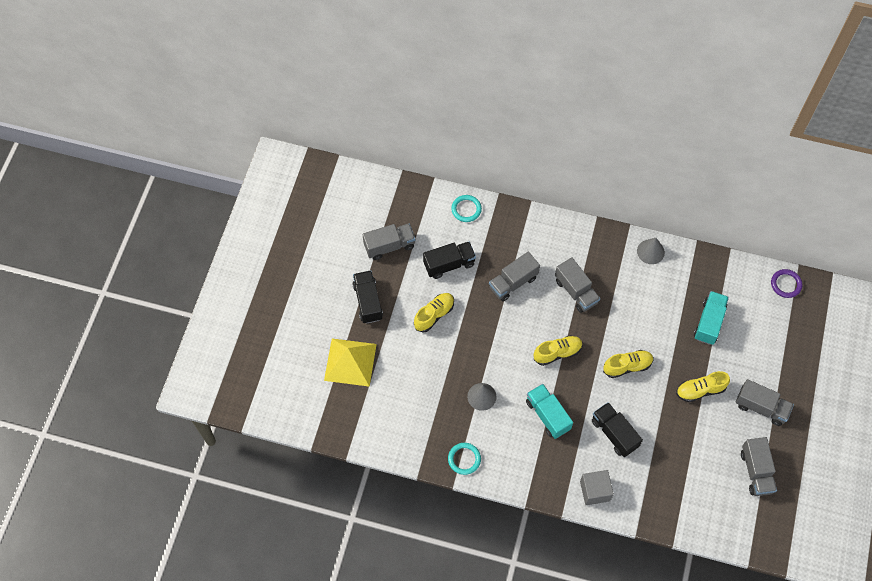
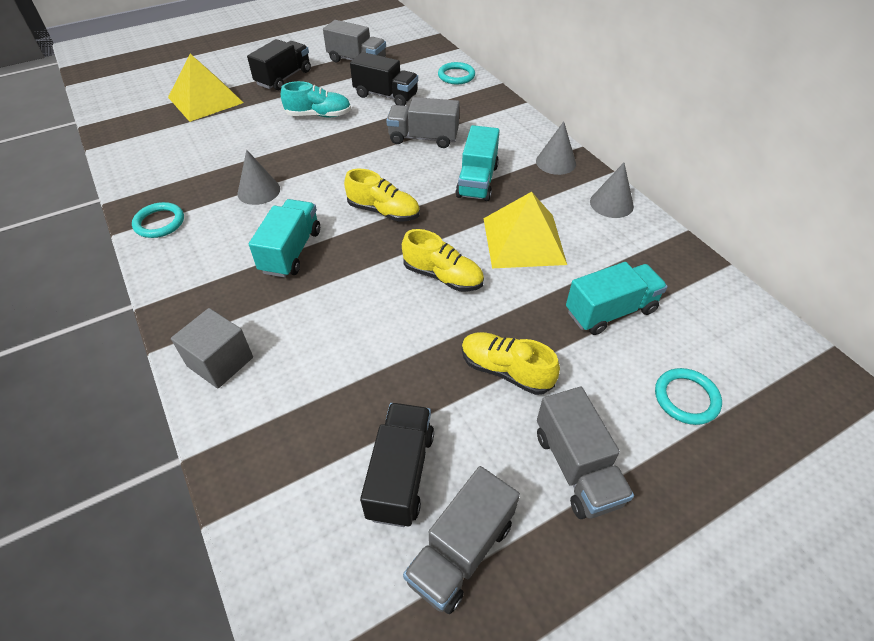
camera: 45 degrees right, 15 degrees down
yellow shoe [414,293,454,333] -> turquoise shoe [281,81,351,117]
grey truck [555,257,600,313] -> turquoise truck [456,125,500,201]
black truck [592,402,643,457] -> black truck moved to [360,403,434,527]
purple ring [771,269,802,298] -> none
none -> yellow pyramid [483,192,567,268]
none -> grey cone [536,121,576,175]
none -> turquoise ring [655,368,722,425]

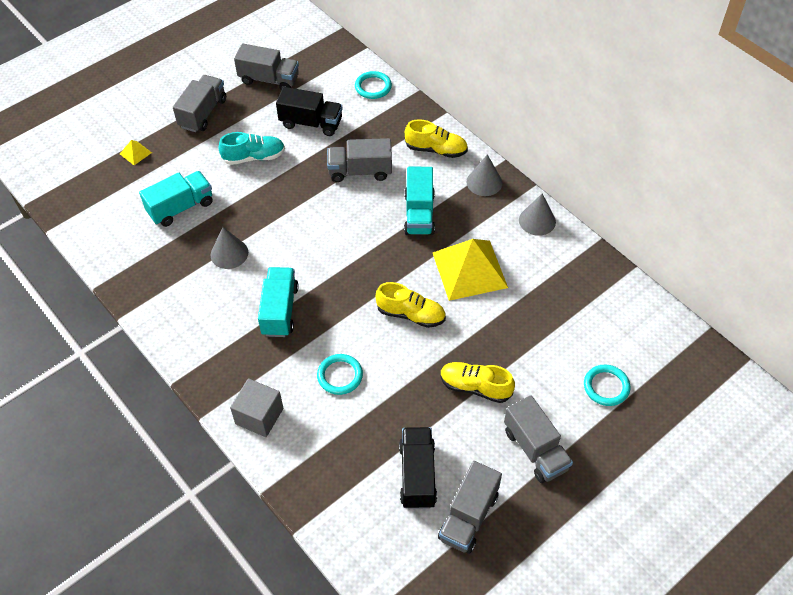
camera: 10 degrees left, 5 degrees up
turquoise ring [132,202,184,238] -> turquoise ring moved to [317,354,363,395]
yellow pyramid [168,54,243,122] -> yellow pyramid [120,140,152,165], size x0.42
black truck [247,39,311,90] -> grey truck [173,75,226,132]
yellow shoe [344,169,420,222] -> yellow shoe moved to [405,119,468,158]
turquoise truck [566,262,668,335] -> turquoise truck moved to [139,171,212,227]

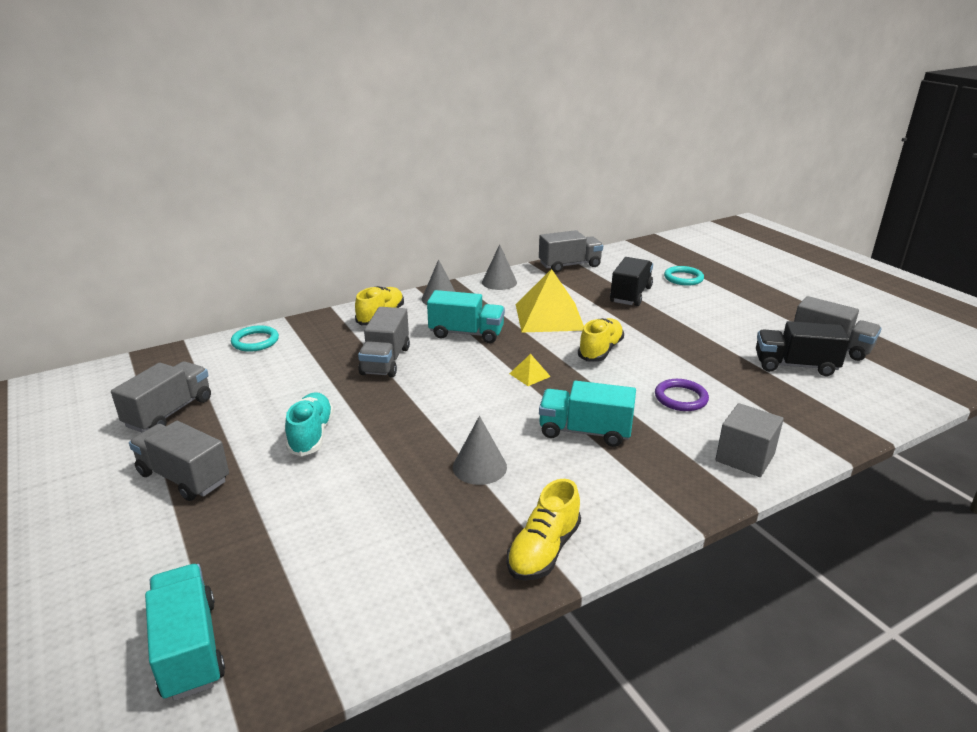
camera: 80 degrees left, 25 degrees down
yellow pyramid [120,140,152,165] -> yellow pyramid moved to [509,354,551,386]
turquoise truck [139,171,212,227] -> turquoise truck moved to [145,564,225,701]
black truck [276,87,343,136] -> black truck moved to [610,257,653,306]
turquoise ring [317,354,363,395] -> purple ring [655,379,709,411]
yellow shoe [440,362,515,403] -> yellow shoe moved to [507,479,581,581]
grey truck [504,395,573,483] -> grey truck moved to [539,230,603,272]

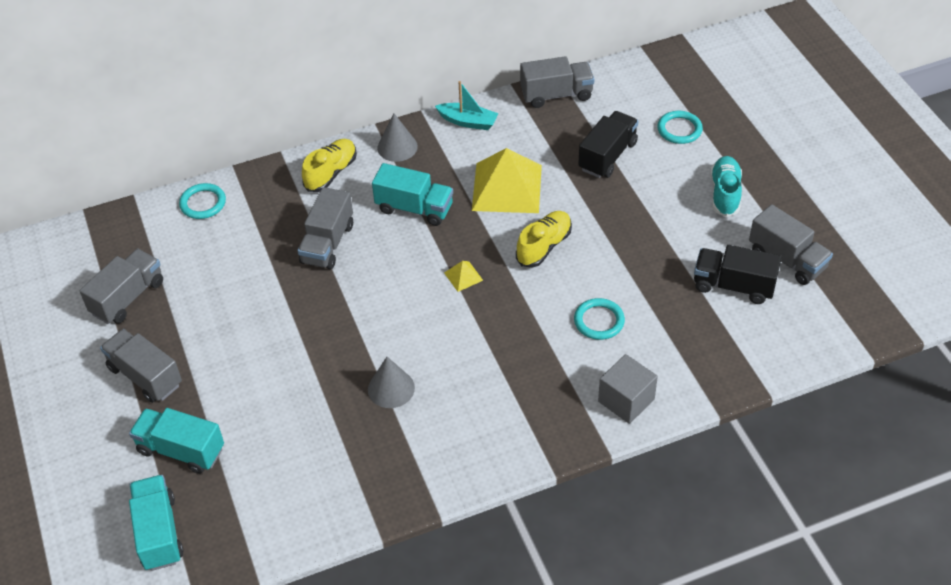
camera: 10 degrees right, 20 degrees up
turquoise shoe [285,392,334,456] -> turquoise shoe moved to [710,156,742,217]
grey cone [482,244,517,290] -> turquoise boat [435,81,499,130]
yellow shoe [507,479,581,581] -> none
turquoise truck [539,381,636,447] -> turquoise truck moved to [129,408,224,474]
purple ring [655,379,709,411] -> turquoise ring [574,298,625,340]

